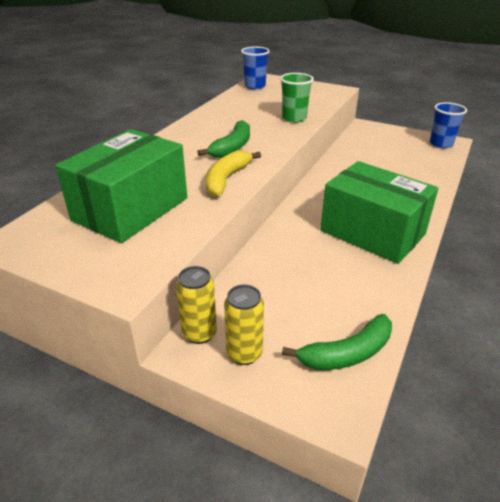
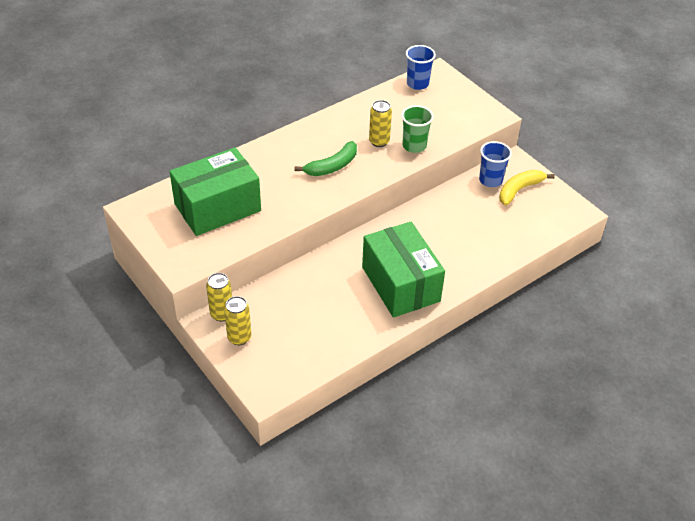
camera: 25 degrees right, 10 degrees up
yellow banana [206,150,261,197] -> yellow banana moved to [499,170,555,206]
green banana [282,314,392,370] -> none
blue cup [430,102,467,148] -> blue cup moved to [479,141,512,187]
none -> yellow can [369,100,392,147]

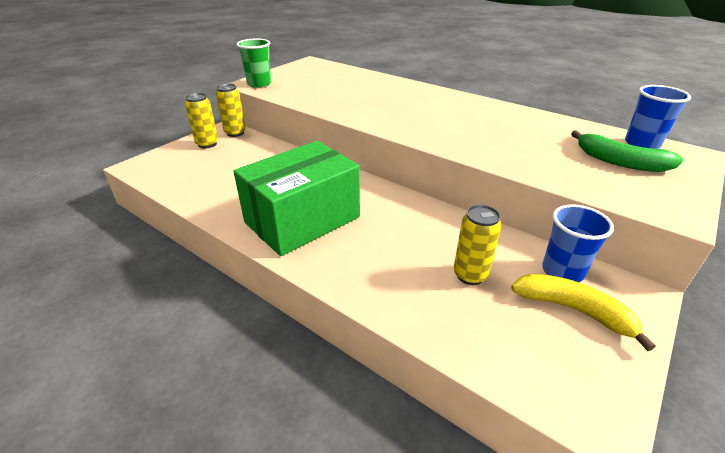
camera: 75 degrees right, 10 degrees down
green box [169,147,261,236] -> none
green banana [295,141,357,176] -> green banana moved to [571,130,683,172]
yellow can [369,100,392,147] -> yellow can moved to [454,205,502,285]
green cup [401,105,434,153] -> green cup moved to [236,38,272,88]

